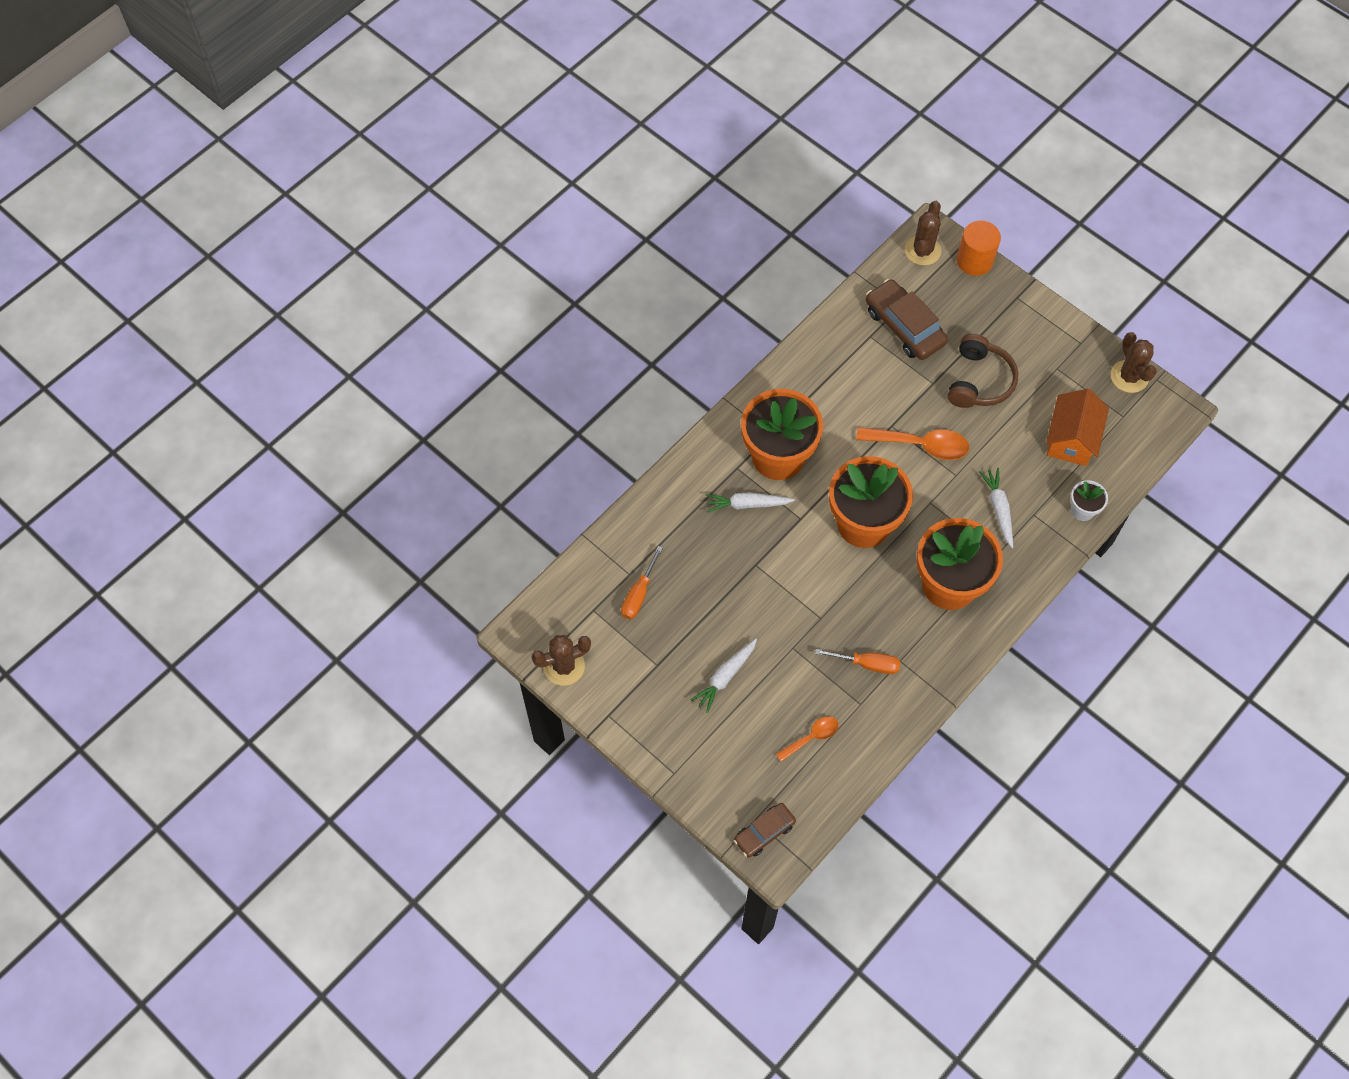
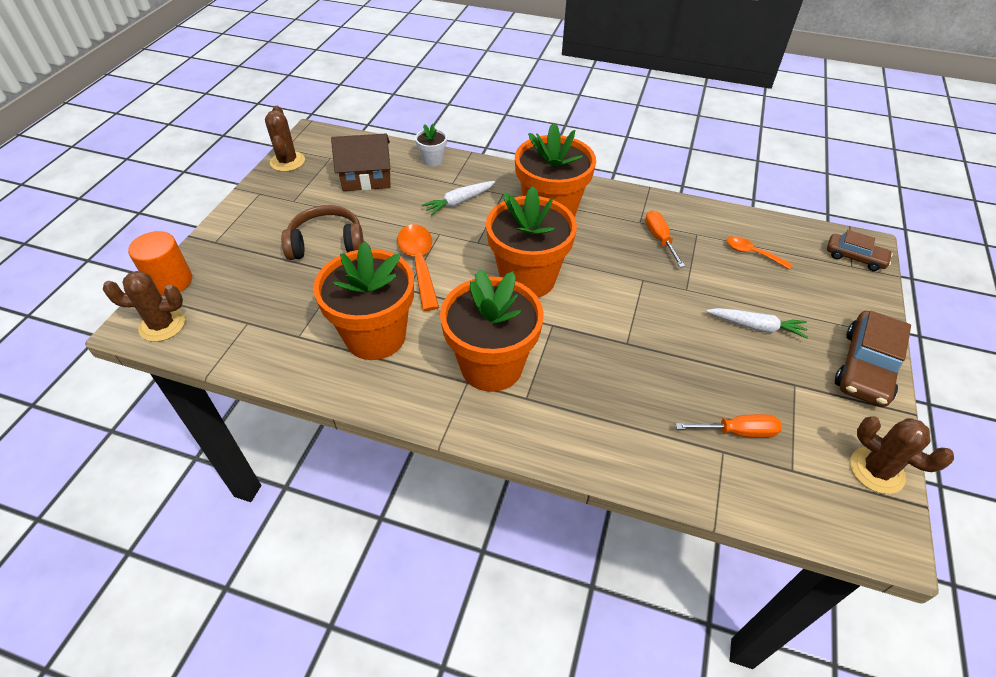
camera: 115 degrees left, 15 degrees down
white carrot [706,492,795,513] -> none
brown car [866,279,948,360] -> brown car moved to [835,311,911,407]
orange house [1046,389,1109,466] -> brown house [331,134,391,191]
brown cactus [1111,332,1157,393] -> brown cactus turned 60 degrees counterclockwise [265,106,305,172]
none -> orange flower pot [313,241,414,360]

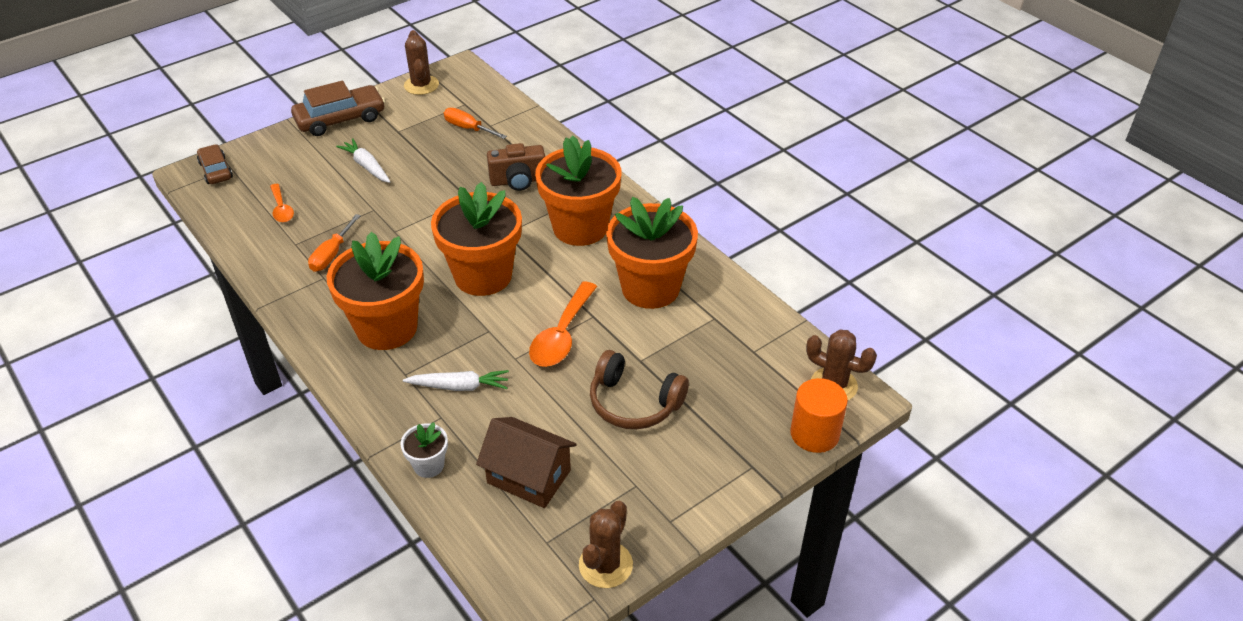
camera: 145 degrees left, 5 degrees down
none -> brown camera [487,143,545,191]

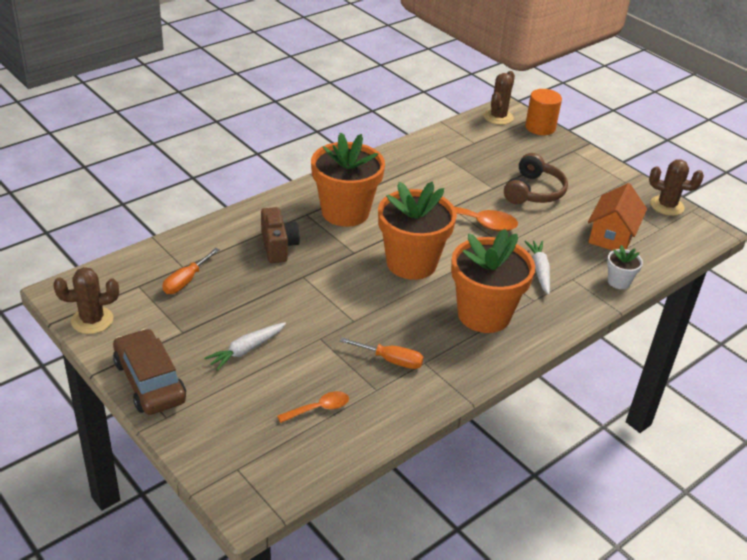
camera: 95 degrees left, 5 degrees down
brown car [197,144,233,184] -> none
brown house [476,417,577,508] -> orange house [588,183,647,251]
orange flower pot [606,197,698,309] -> none

